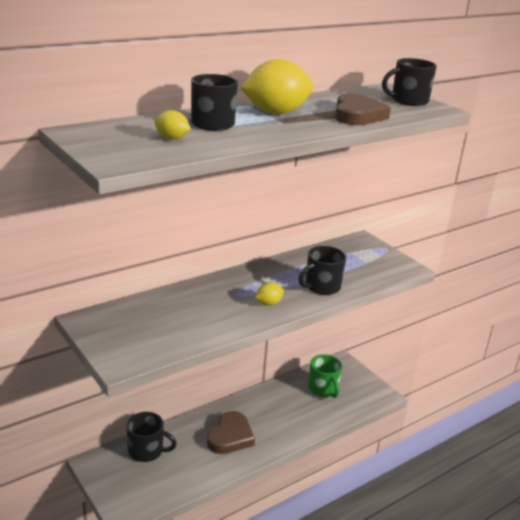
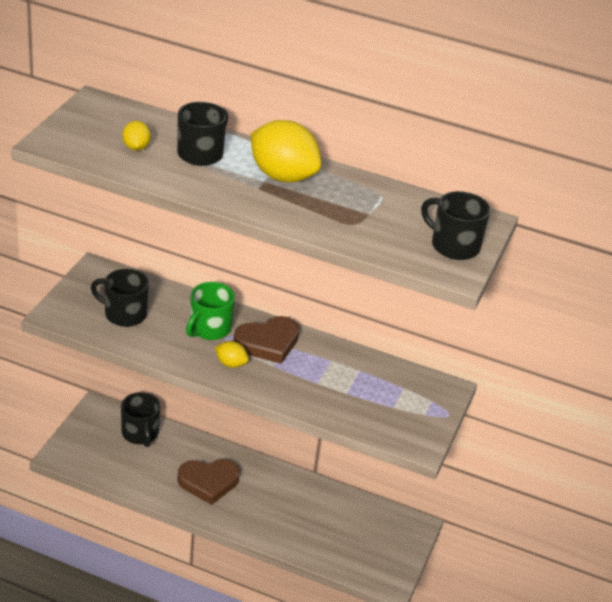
camera: 55 degrees right, 10 degrees up
black mug [299,246,346,295] -> black mug moved to [91,269,149,327]
green mug [308,354,342,398] -> green mug moved to [186,282,235,340]
brown heart [335,93,391,125] -> brown heart moved to [234,316,299,364]

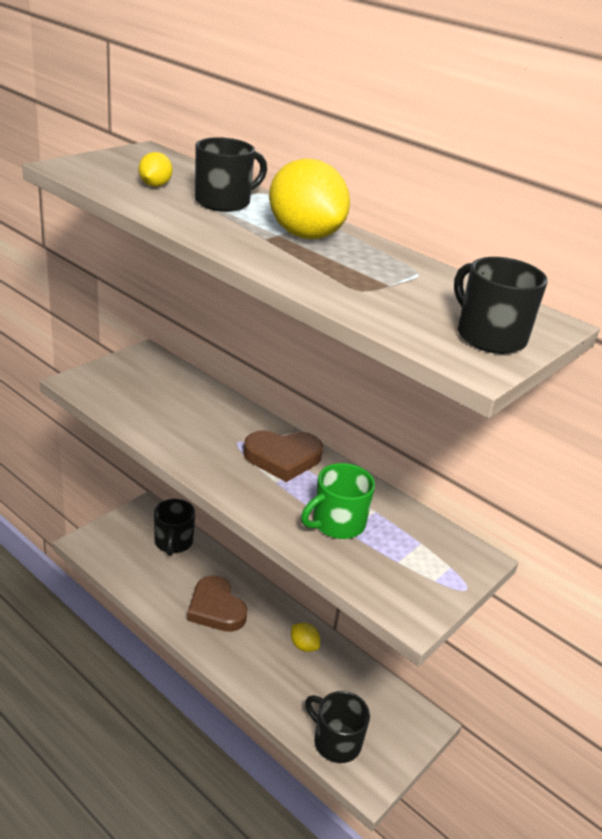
camera: 20 degrees right, 5 degrees down
black mug [91,269,149,327] -> black mug moved to [305,691,370,763]
brown heart [177,459,240,505] -> brown heart turned 45 degrees clockwise [187,576,247,632]
green mug [186,282,235,340] -> green mug moved to [301,463,375,539]
yellow lemon [215,341,249,368] -> yellow lemon moved to [291,623,320,652]

